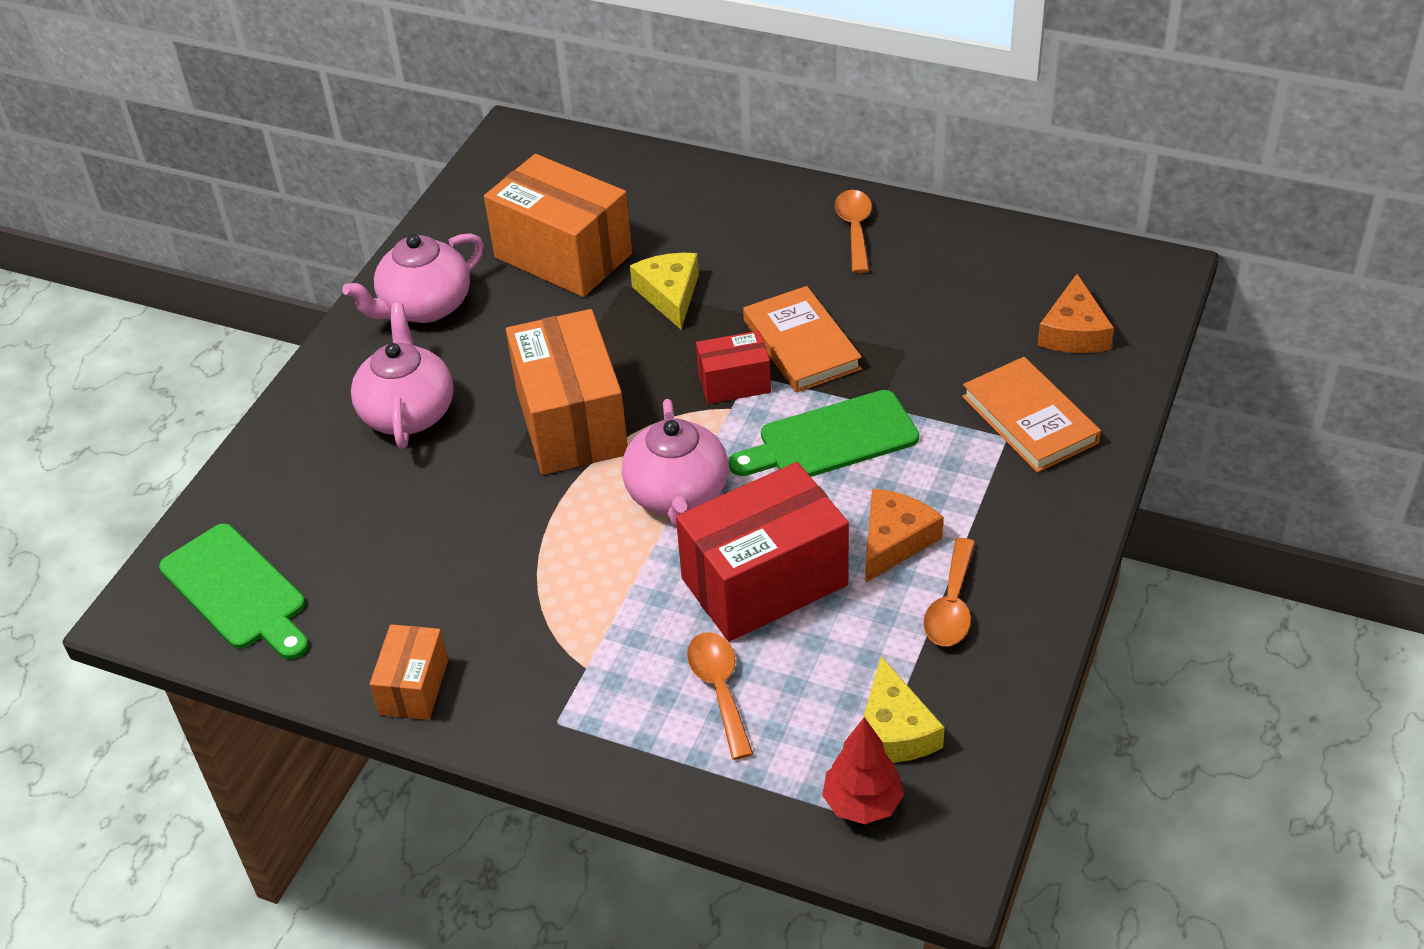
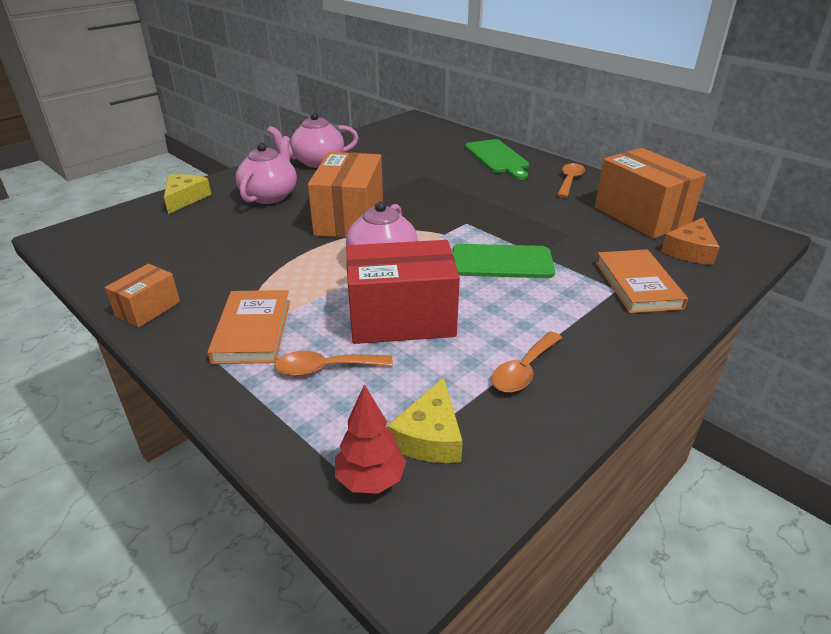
camera: 20 degrees right, 10 degrees down
green cutting board [159,523,308,660] -> green cutting board moved to [465,139,529,180]
orange box [484,154,632,297] -> orange box moved to [595,148,706,239]
yellow cheese [630,253,699,329] -> yellow cheese moved to [164,174,211,214]
orange spoon [687,632,753,760] -> orange spoon turned 105 degrees counterclockwise [275,351,393,376]
red box [696,331,771,404] -> none
orange book [743,286,862,393] -> orange book moved to [207,290,290,364]
orange cheese [865,489,944,583] -> none

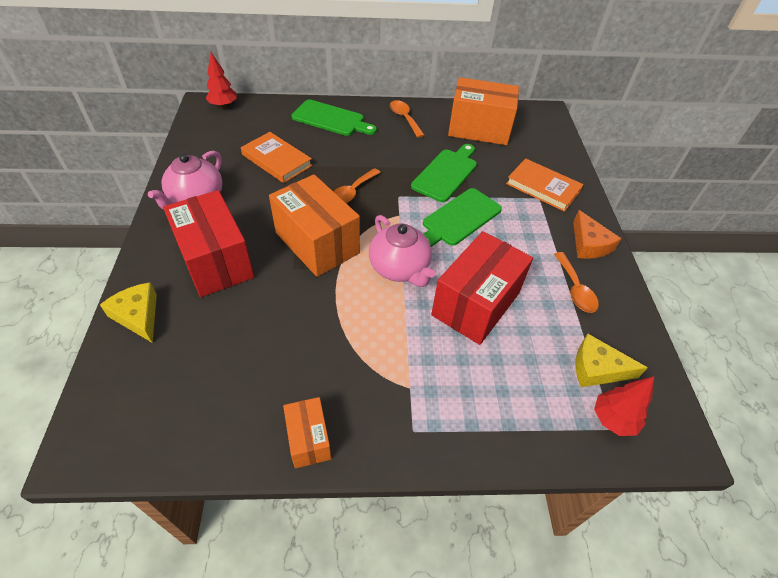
camera: 50 degrees left, 15 degrees up
orange book [207,290,290,364] -> orange book moved to [241,132,312,183]
pink teapot [236,136,297,204] -> red box [163,190,254,297]
orange spoon [275,351,393,376] -> orange spoon moved to [333,168,381,203]
yellow cheese [387,377,463,463] -> yellow cheese turned 135 degrees clockwise [576,334,648,387]
orange cheese [661,218,719,265] -> orange cheese moved to [573,210,622,259]
none -> red tree [205,52,237,108]
none -> green cutting board [411,144,477,202]

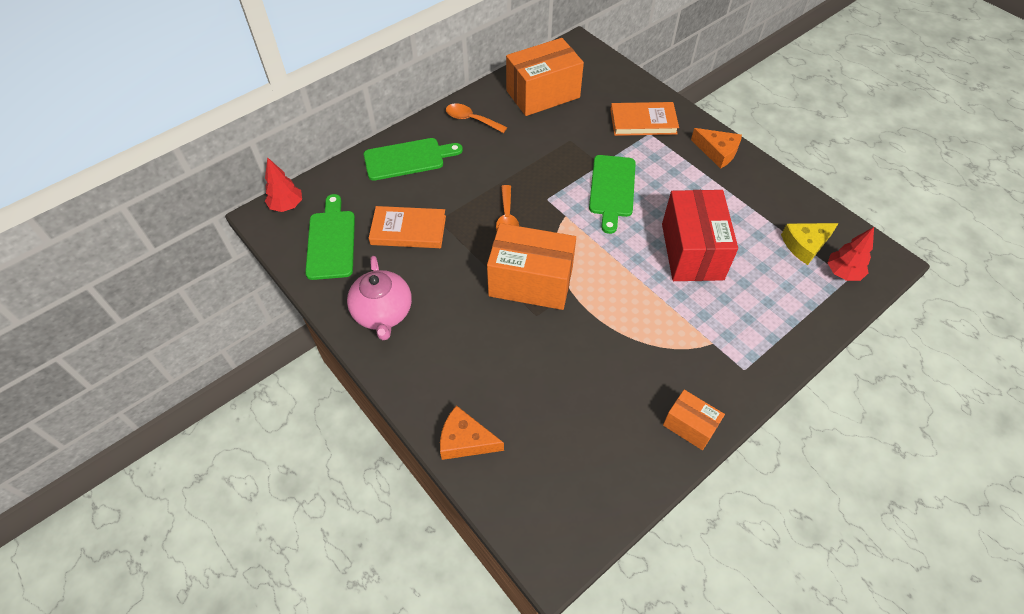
camera: 35 degrees left, 5 degrees up
yellow cheese [100,282,157,343] -> orange cheese [440,405,504,460]
red box [163,190,254,297] -> none
pink teapot [369,215,435,287] -> none
green cutting board [411,144,477,202] -> green cutting board moved to [305,194,355,280]
orange spoon [554,252,599,313] -> none

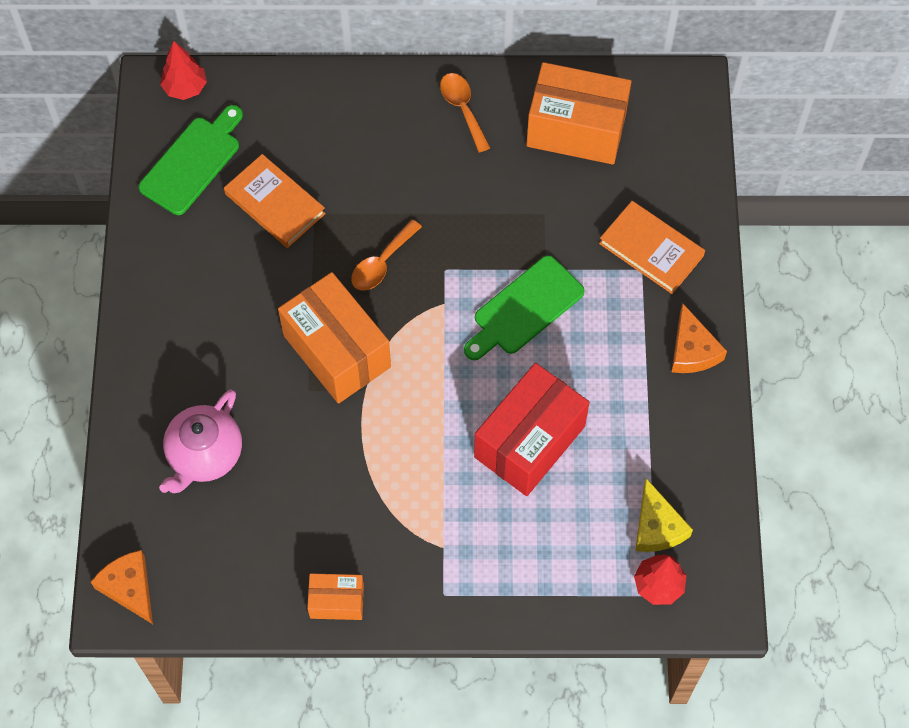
camera: 40 degrees right, 10 degrees up
pink teapot [347,256,412,340] -> pink teapot moved to [159,389,242,493]
green cutting board [364,138,463,181] -> none
orange cheese [440,405,504,460] -> orange cheese moved to [91,550,153,624]
orange box [663,390,725,450] -> orange box turned 75 degrees counterclockwise [307,573,364,620]
yellow cheese [781,223,839,265] -> yellow cheese turned 120 degrees counterclockwise [635,478,693,552]

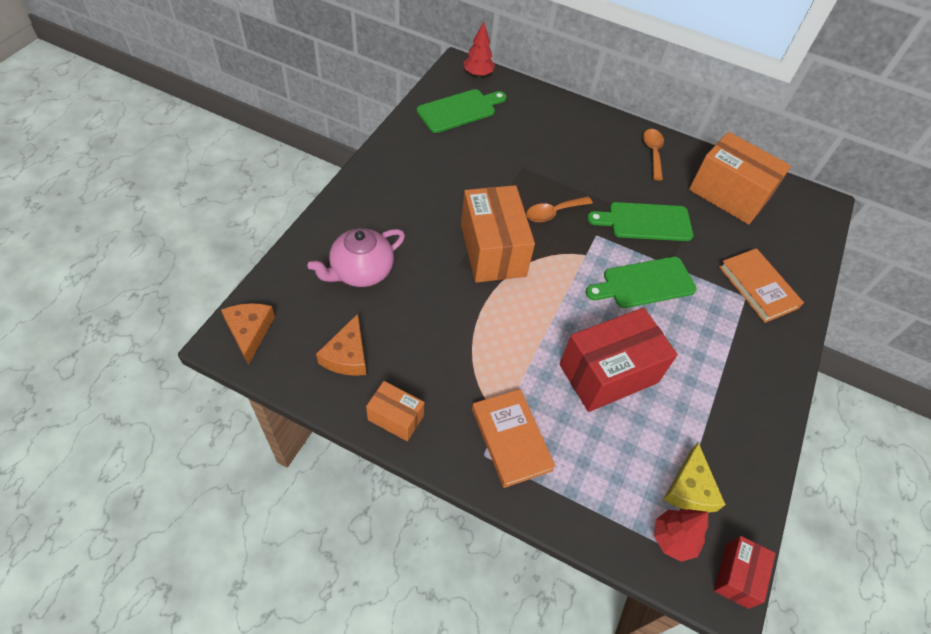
camera: 20 degrees right, 10 degrees down
orange book [224,154,326,248] -> orange book moved to [472,389,556,488]
orange cheese [671,303,727,373] -> orange cheese moved to [316,314,366,376]
none -> green cutting board [587,202,693,241]
none -> red box [714,536,776,609]

